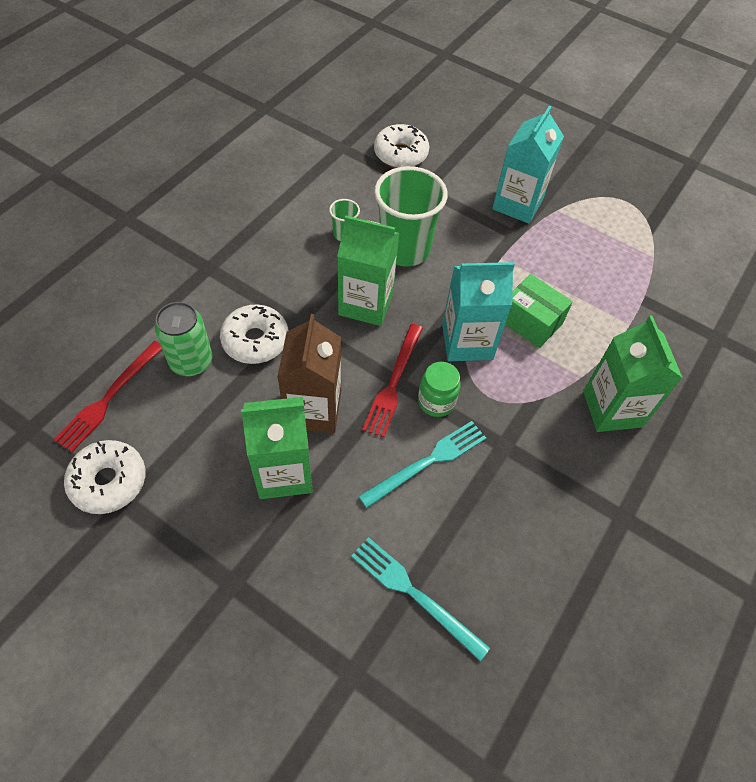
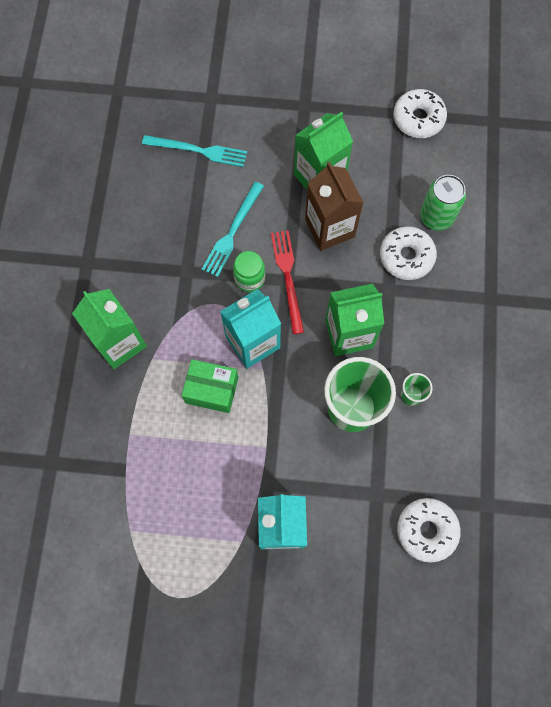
camera: 155 degrees right, 15 degrees up
red fork [54,341,162,452] -> none

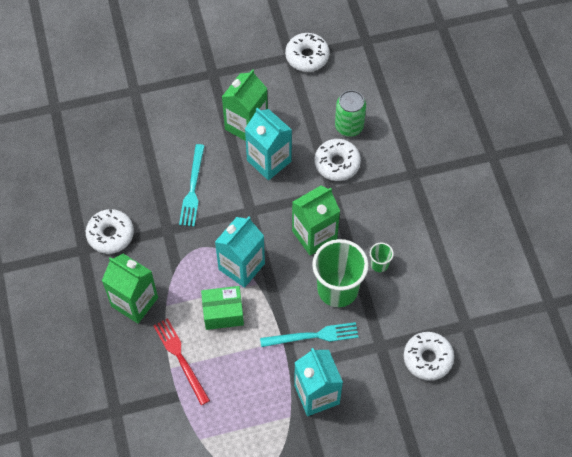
camera: 20 degrees left, 10 degrees down
turquoise fork [142,135,247,167] -> turquoise fork moved to [260,322,358,347]
green jar [233,251,265,292] -> none
red fork [271,230,304,334] -> red fork moved to [153,318,210,405]
brown carton [305,162,364,251] -> turquoise carton [245,108,292,180]
none -> white donut [86,209,134,254]

